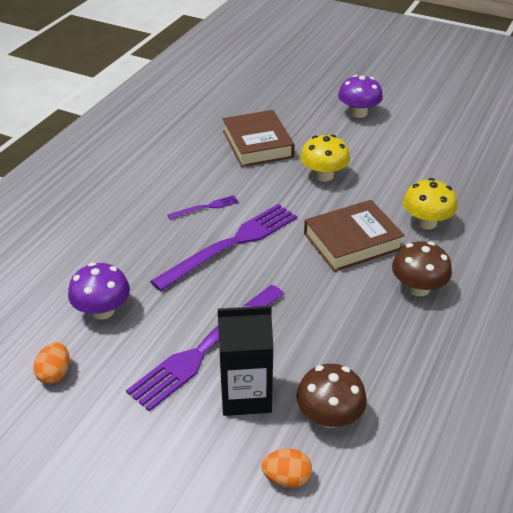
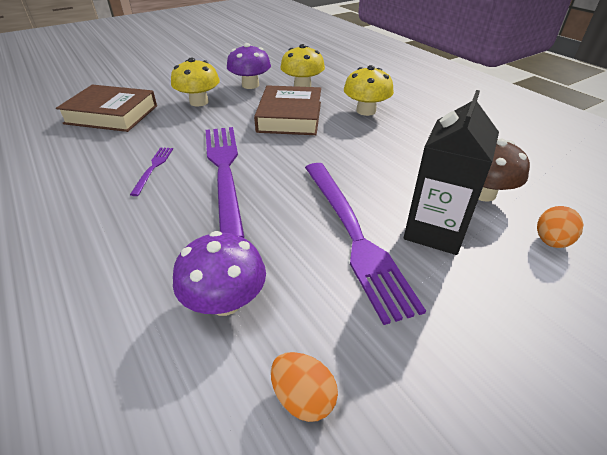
camera: 60 degrees left, 0 degrees up
purple mushroom [338,75,383,118] -> purple mushroom moved to [227,43,271,89]
brown mushroom [392,242,452,296] -> yellow mushroom [344,65,394,116]

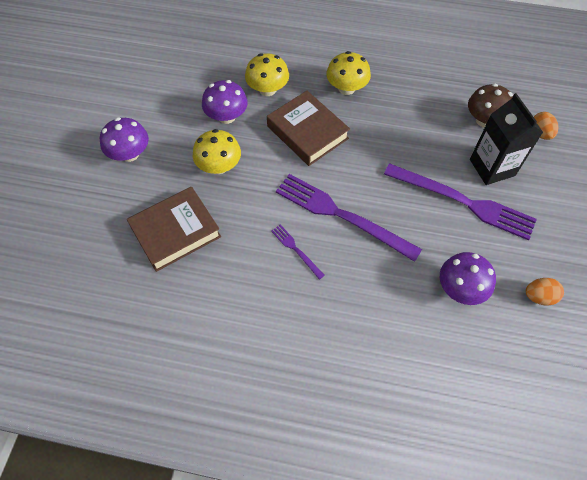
camera: 45 degrees left, 20 degrees up
none -> purple mushroom [100,117,149,162]

